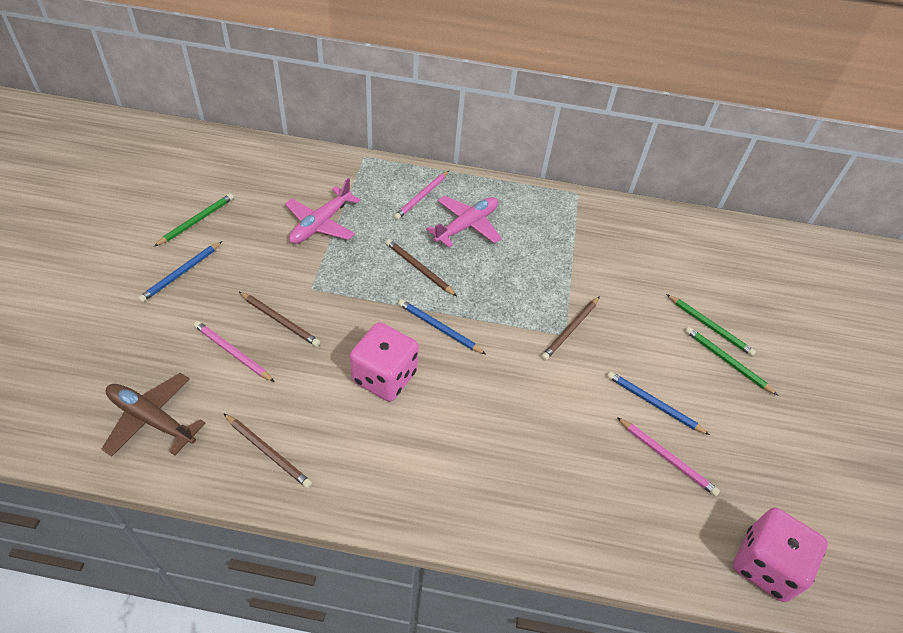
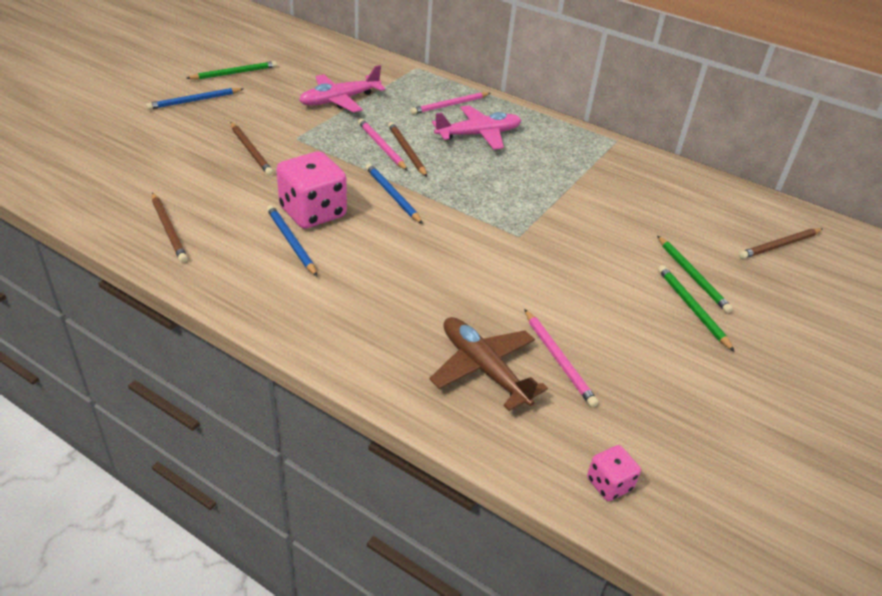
camera: 25 degrees right, 10 degrees down
brown plane [101,373,206,456] -> brown plane moved to [430,317,548,411]
pink pencil [194,321,275,382] -> pink pencil moved to [358,119,408,171]
brown pencil [541,296,600,360] -> brown pencil moved to [739,228,823,259]
blue pencil [607,371,710,435] -> blue pencil moved to [267,205,317,276]
pink dice [733,508,828,602] -> pink dice [587,445,641,501], size x0.50

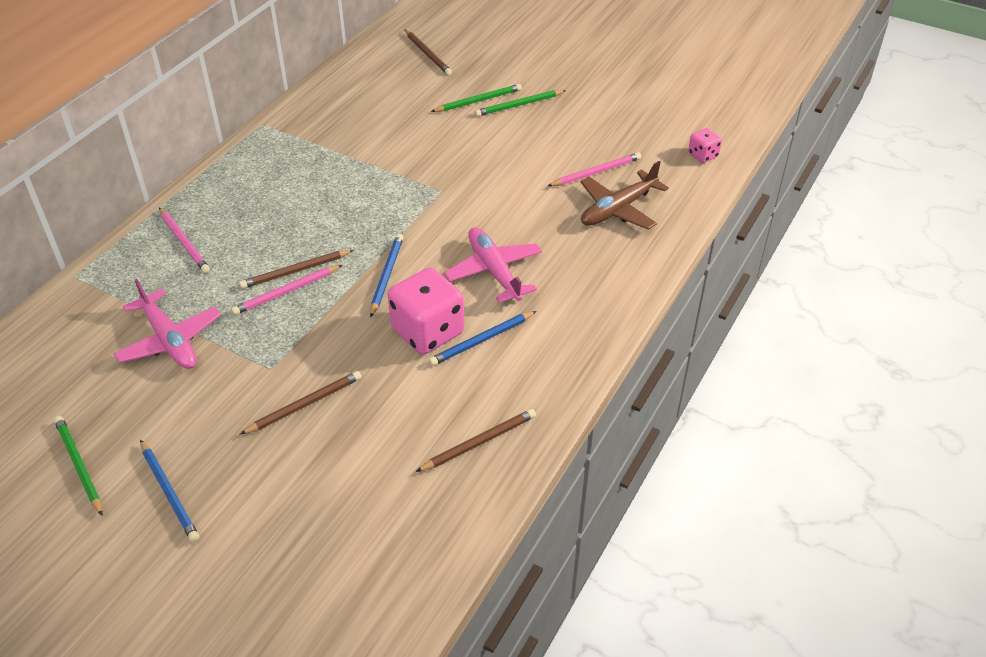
camera: 90 degrees left, 5 degrees up
blue pencil [366,164,423,224] -> blue pencil turned 135 degrees clockwise [370,234,403,317]
pink plane [432,105,521,150] -> pink plane moved to [444,227,542,303]

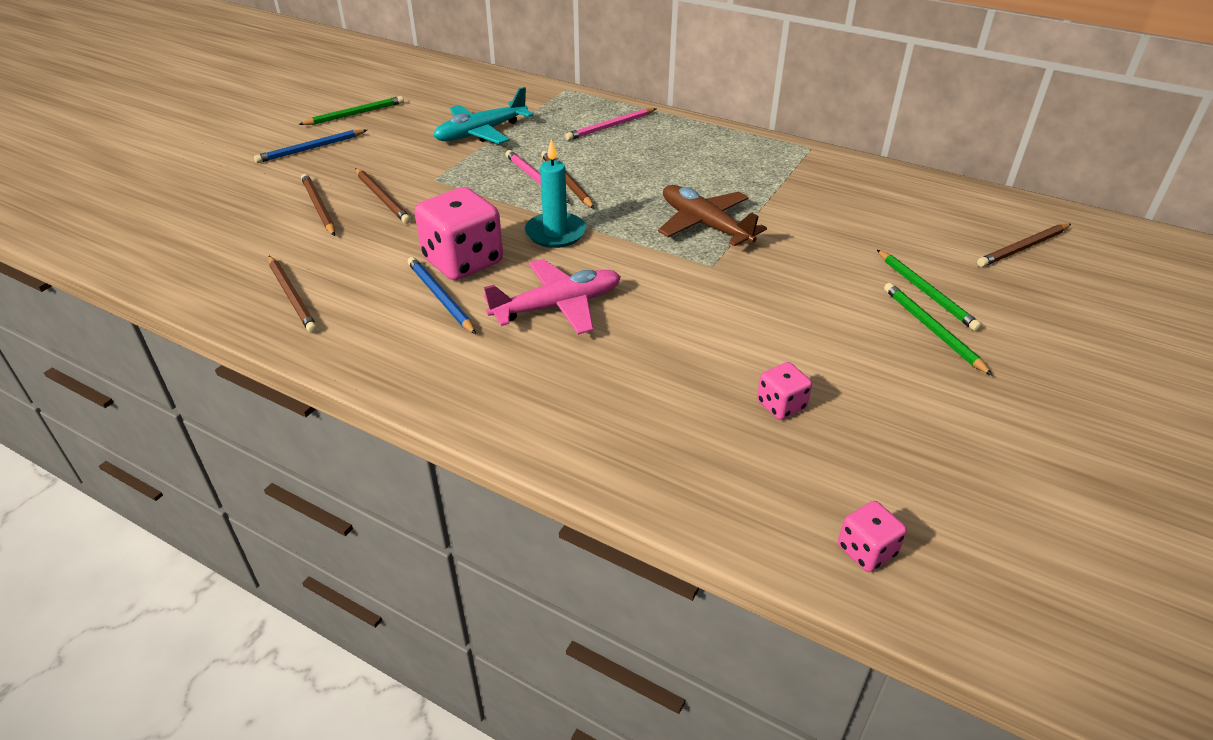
camera: 90 degrees right, 5 degrees down
pink plane [113,279,221,369] -> turquoise plane [434,87,533,144]
blue pencil [370,234,403,317] -> turquoise candle [525,139,586,248]
pink pencil [548,152,641,186] -> pink dice [757,362,812,420]
brown plane [581,161,669,230] -> brown plane moved to [658,185,767,246]
none -> brown pencil [301,174,335,236]

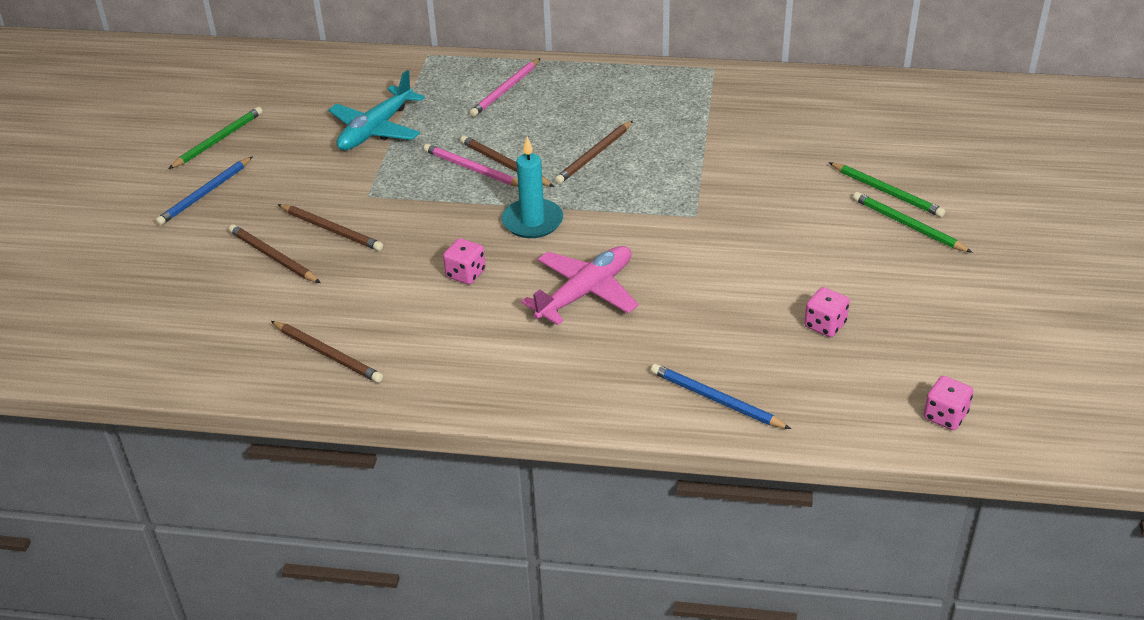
camera: 20 degrees left, 0 degrees up
blue pencil [408,257,476,334] -> blue pencil moved to [651,364,791,429]
pink dice [415,187,503,280] -> pink dice [443,238,486,284], size x0.50
brown plane [658,185,767,246] -> none
brown pencil [977,223,1071,267] -> brown pencil moved to [554,121,633,184]

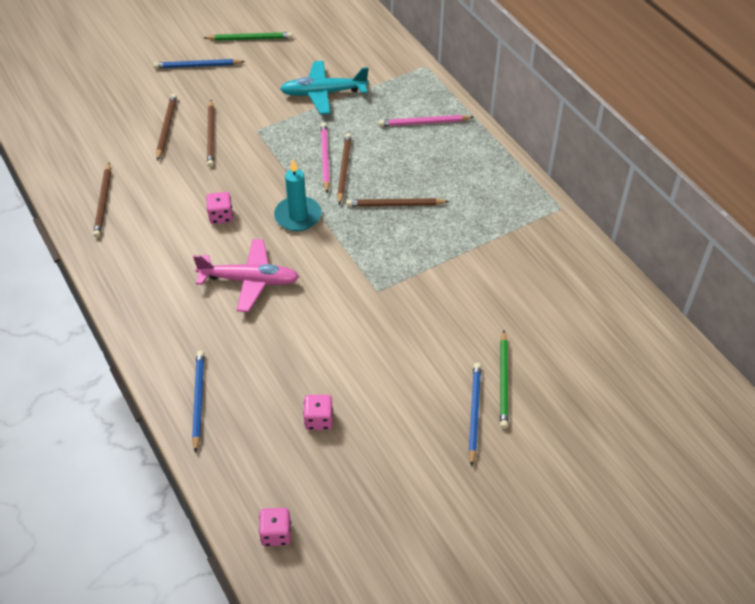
camera: 50 degrees right, 10 degrees up
green pencil [853,192,973,253] -> blue pencil [468,363,481,467]

